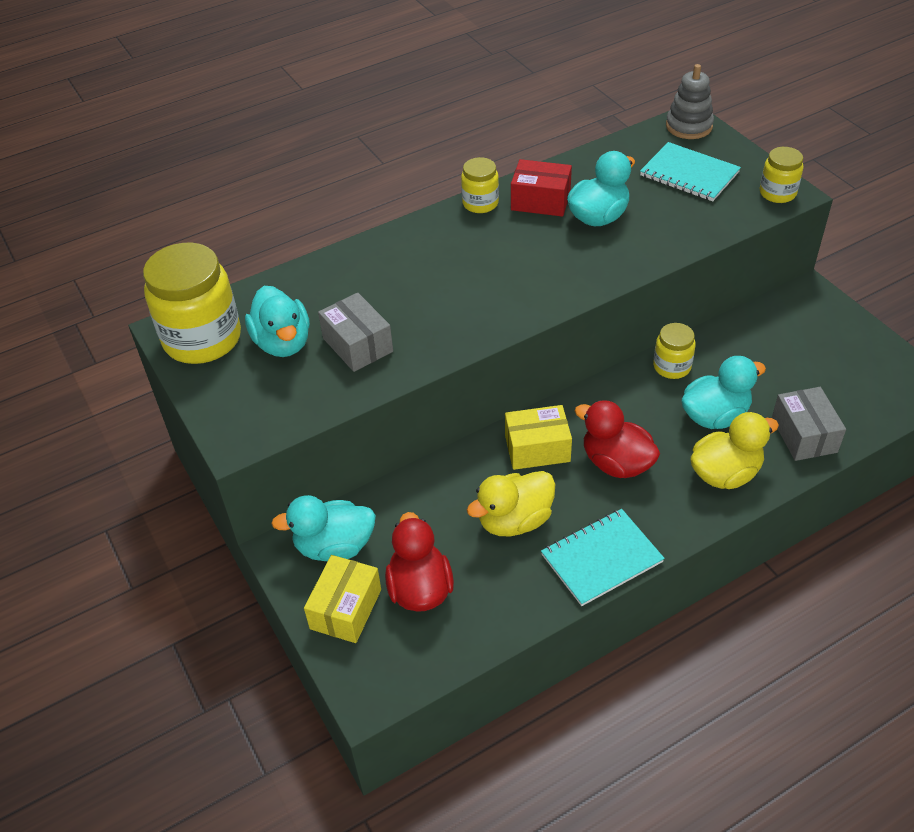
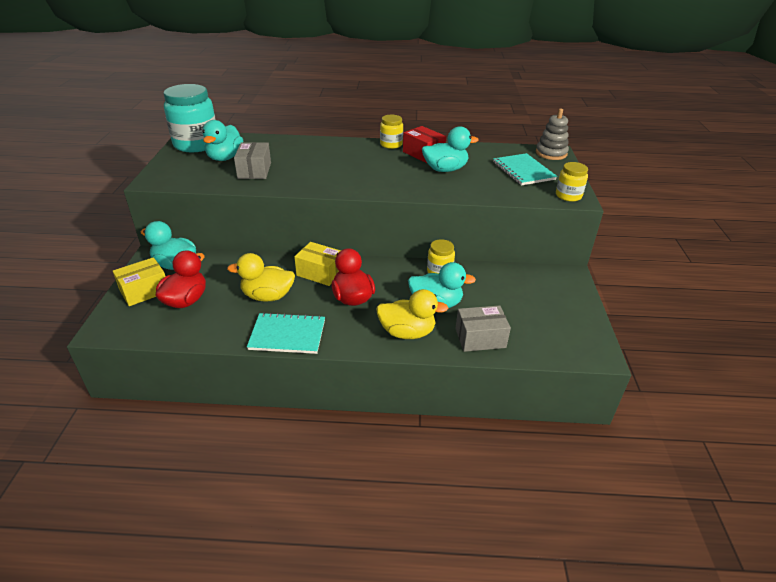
camera: 30 degrees right, 10 degrees down
yellow jar [143,243,241,364] -> turquoise jar [163,84,216,152]
grey box [772,387,846,461] -> grey box turned 60 degrees clockwise [455,305,511,352]

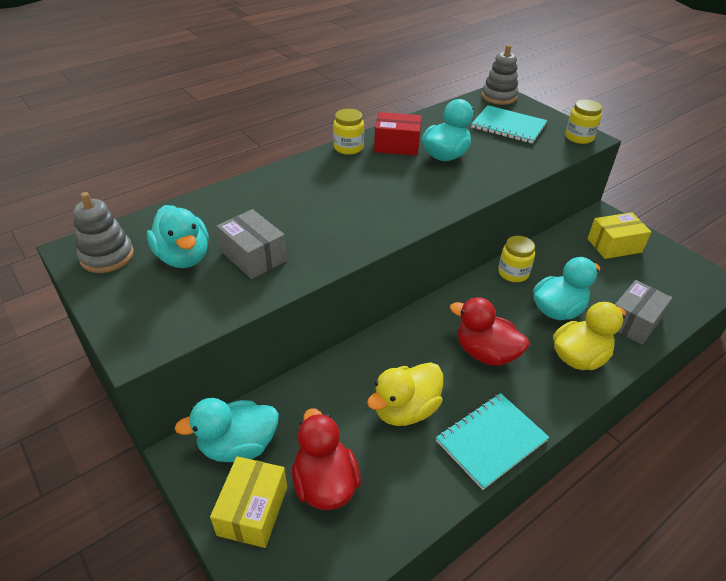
camera: 40 degrees left, 5 degrees up
turquoise jar [163,84,216,152] -> grey stacking toy [73,192,134,273]
yellow box [294,242,341,286] -> yellow box moved to [587,212,651,259]

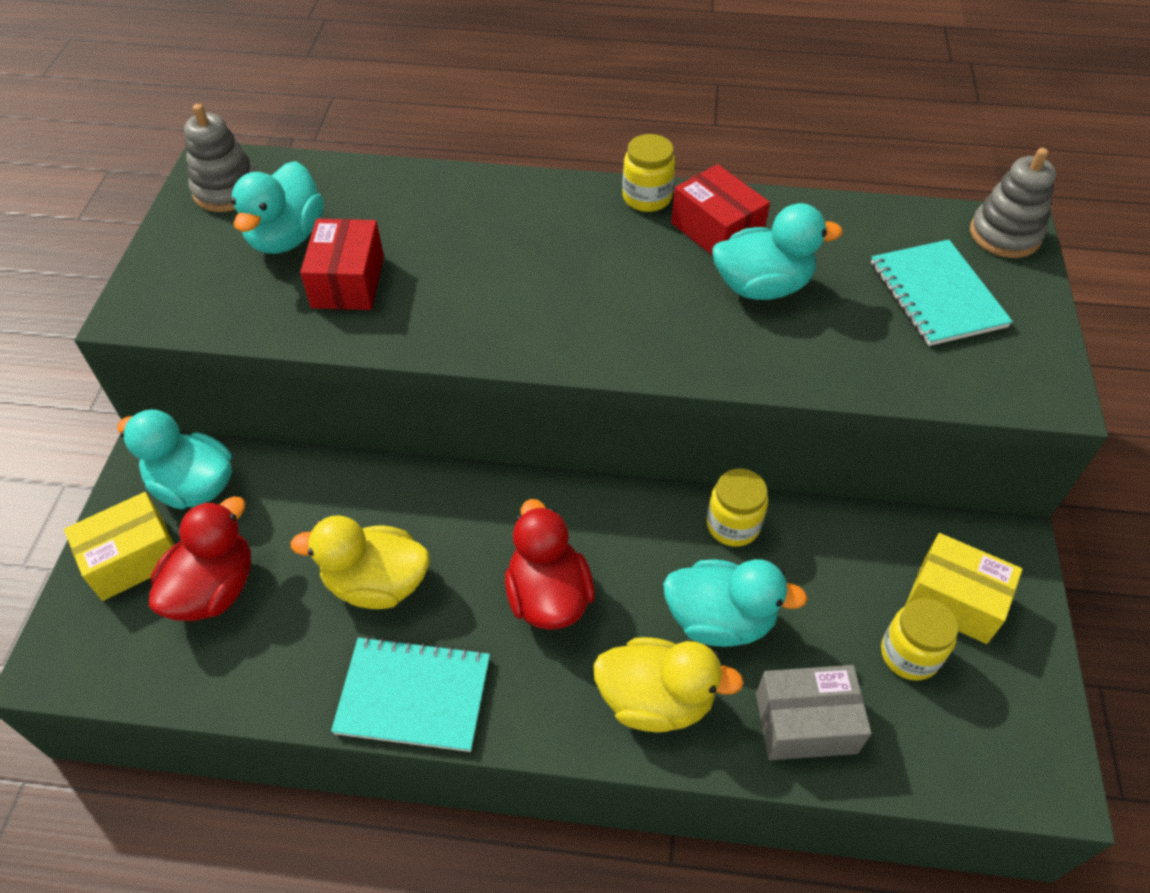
camera: 45 degrees right, 10 degrees up
grey box [216,209,287,279] -> red box [300,219,384,310]
yellow jar [565,100,602,144] -> yellow jar moved to [881,598,958,681]

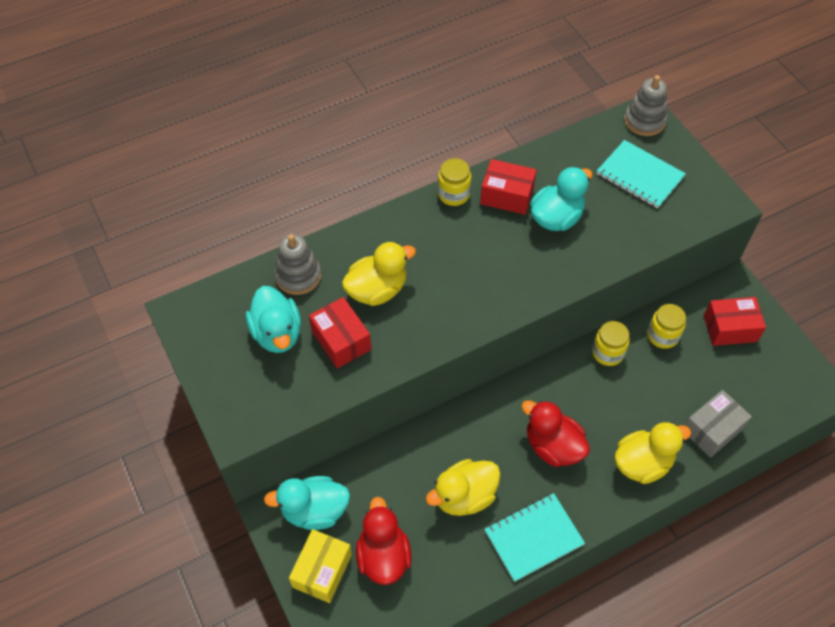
camera: 35 degrees left, 5 degrees up
grey stacking toy [184,104,257,212] -> grey stacking toy moved to [274,234,321,295]
turquoise duck [663,559,808,647] -> none
yellow jar [881,598,958,681] -> yellow jar moved to [648,304,686,349]
yellow box [905,533,1023,644] -> red box [704,297,766,346]
none -> yellow duck [342,242,416,306]

